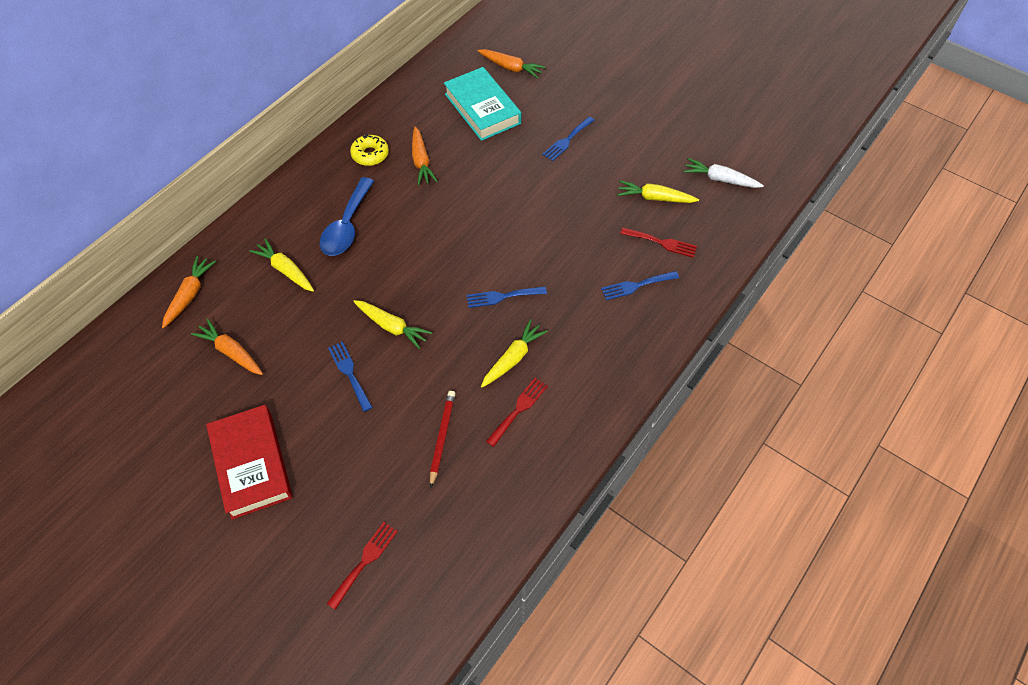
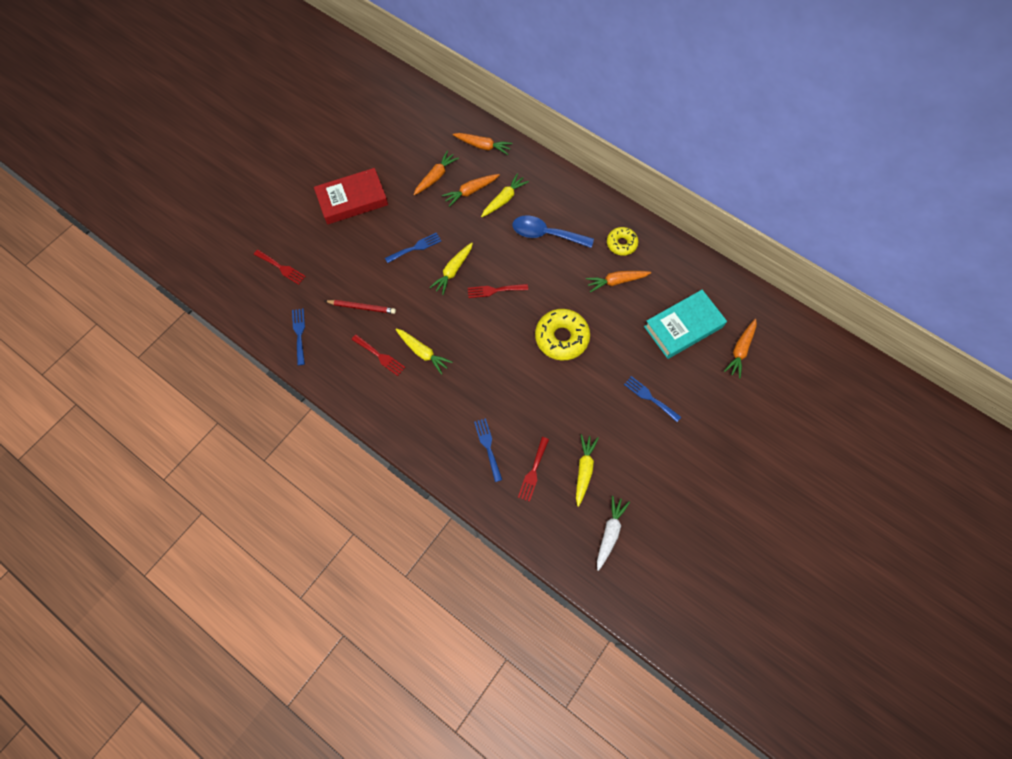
camera: 90 degrees right, 10 degrees up
blue fork [467,286,547,308] -> blue fork moved to [292,309,305,365]
none -> orange carrot [442,174,500,207]
none -> red fork [468,284,528,298]
none -> yellow donut [535,309,590,361]

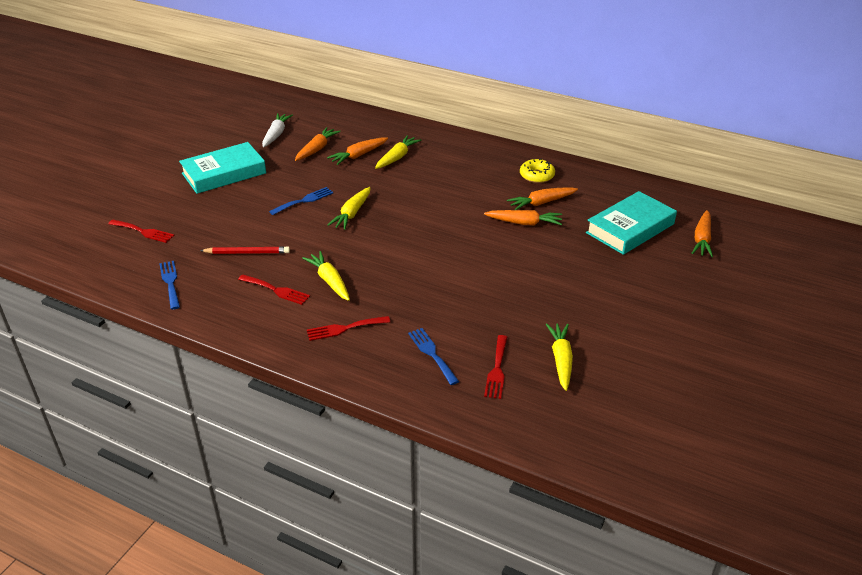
camera: 10 degrees left, 30 degrees down
red book [314,168,388,225] -> turquoise book [179,142,266,194]
yellow carrot [395,329,452,375] -> yellow carrot turned 150 degrees counterclockwise [302,251,350,301]
orange carrot [453,133,512,155] -> orange carrot moved to [484,210,562,225]
red fork [468,284,528,298] -> red fork moved to [307,316,390,341]
blue spoon [513,215,594,248] -> none
yellow donut [535,309,590,361] -> none
white carrot [597,496,630,571] -> white carrot moved to [262,113,293,147]
blue fork [624,376,681,422] -> none

